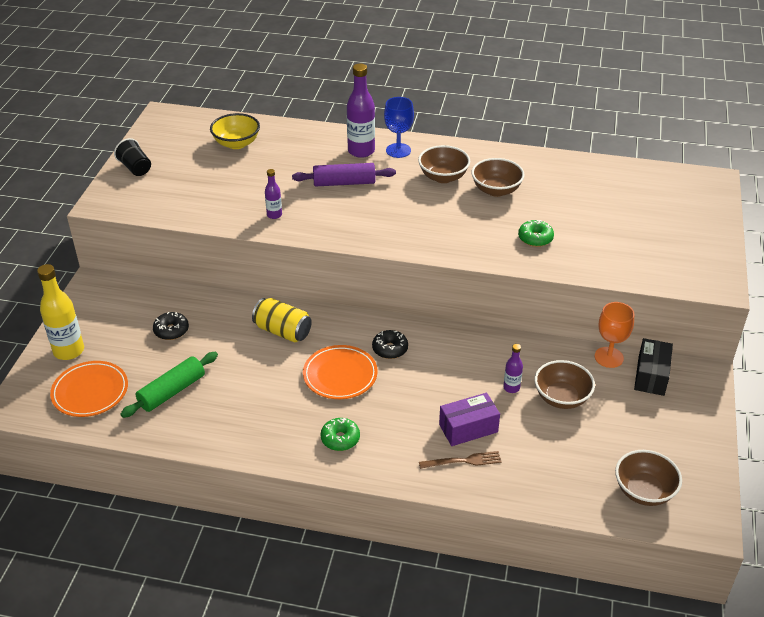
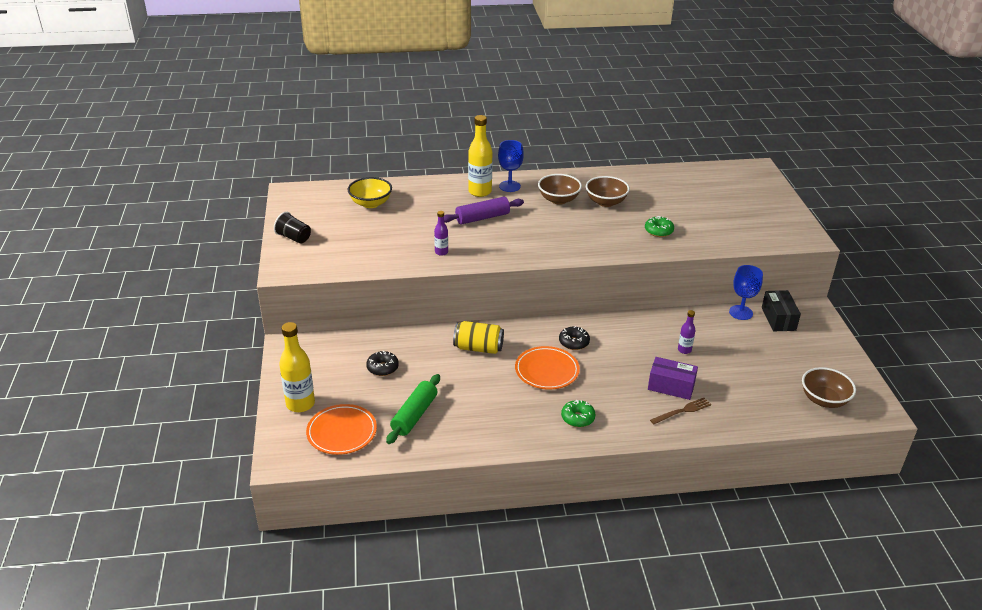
camera: 20 degrees left, 5 degrees down
purple bottle [347,63,375,158] -> yellow bottle [468,115,493,197]
purple box [439,393,500,446] -> purple box turned 60 degrees clockwise [648,357,698,400]
brown bowl [534,360,595,409] -> none
orange goblet [595,302,634,368] -> blue goblet [729,265,763,320]

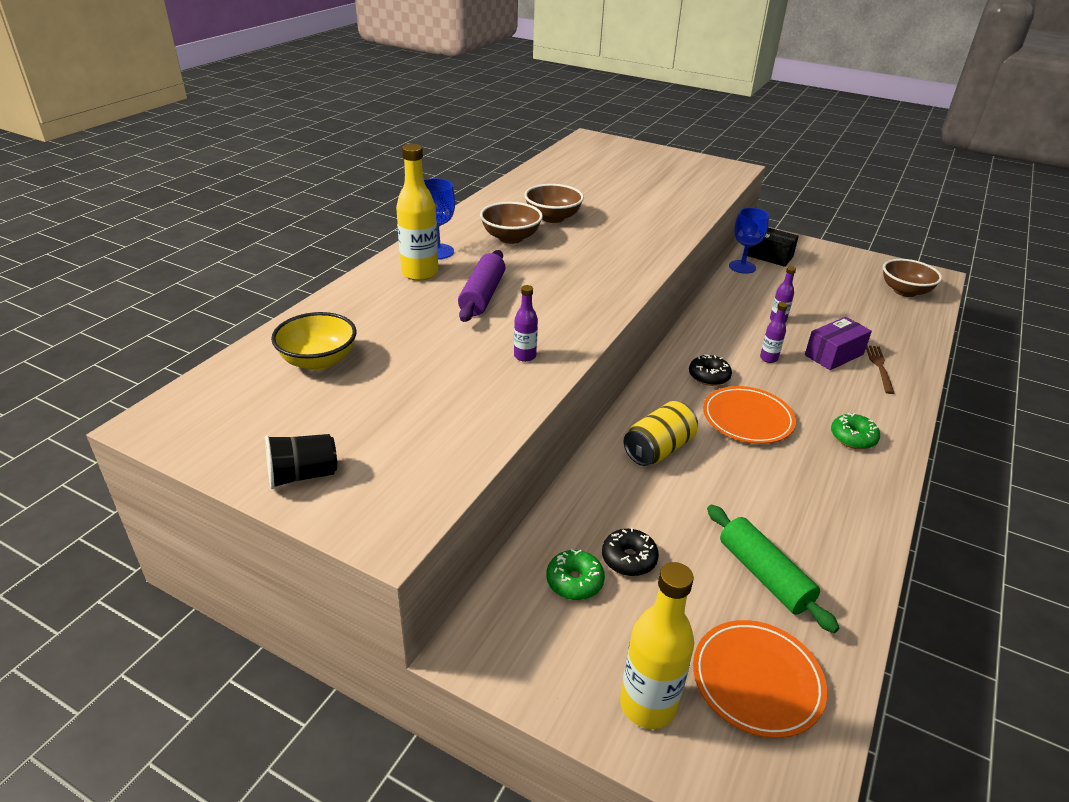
camera: 55 degrees left, 0 degrees up
green donut [645,216,674,237] -> green donut moved to [546,549,605,600]
none -> purple bottle [760,302,788,363]

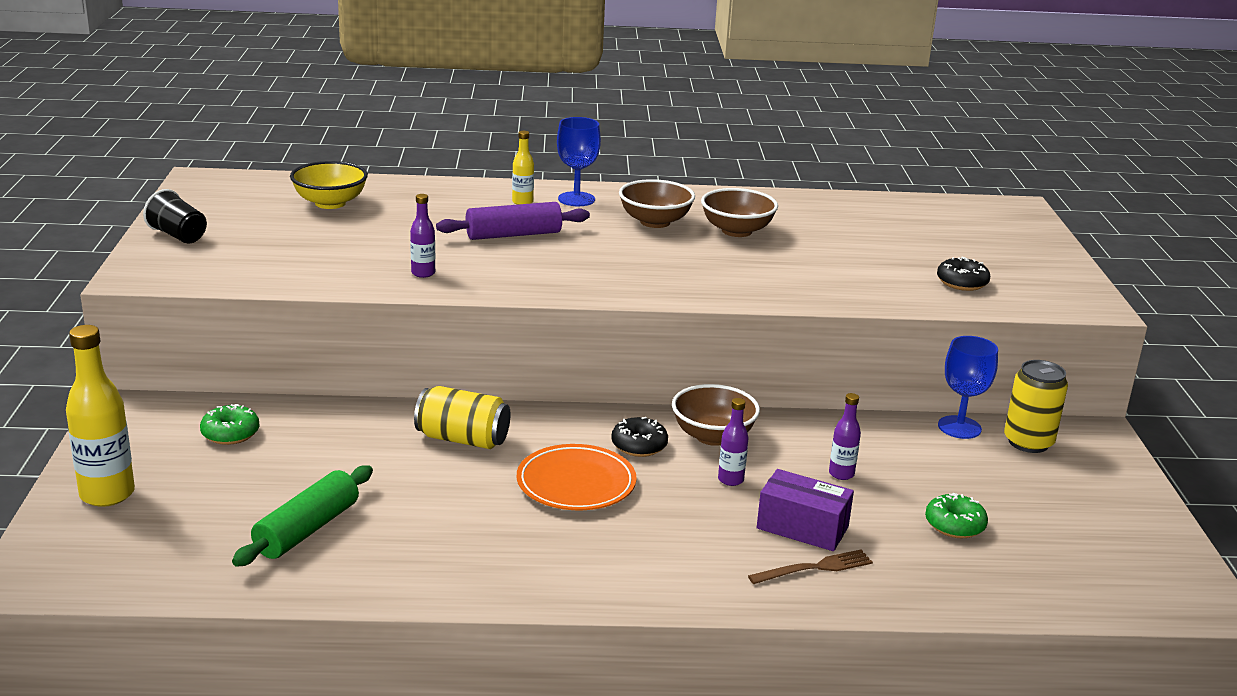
camera: 60 degrees right, 10 degrees down
yellow bottle [396,144,438,281] -> yellow bottle [512,131,534,205], size x0.52
black donut [602,528,659,576] -> black donut moved to [937,256,990,291]
orange plate [693,620,827,738] -> none
black box [747,228,799,267] -> yellow can [1004,360,1068,453]
green donut [831,413,880,449] -> green donut moved to [925,493,988,538]
brown bowl [883,259,942,297] -> brown bowl moved to [672,384,760,446]

